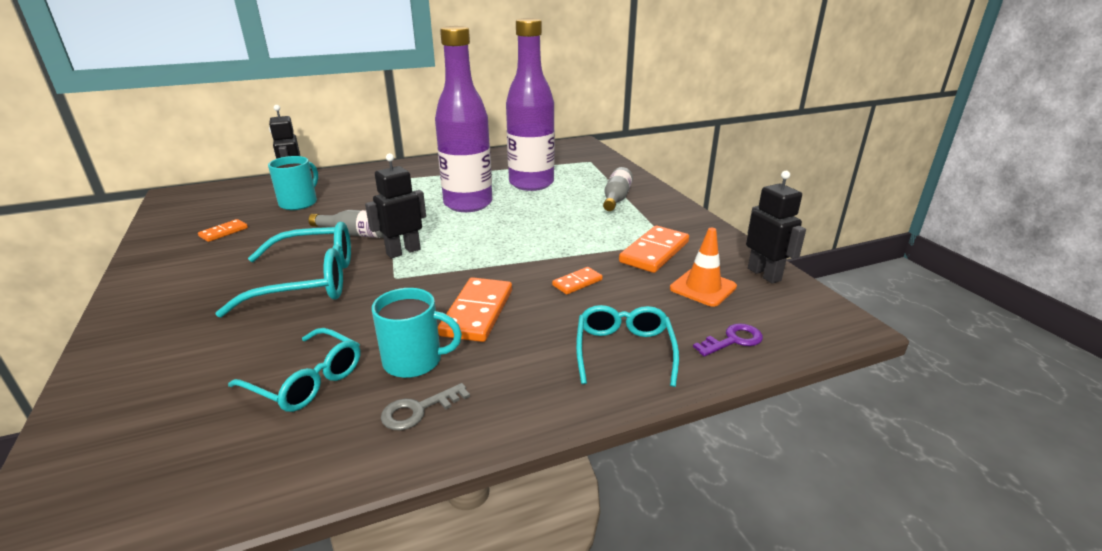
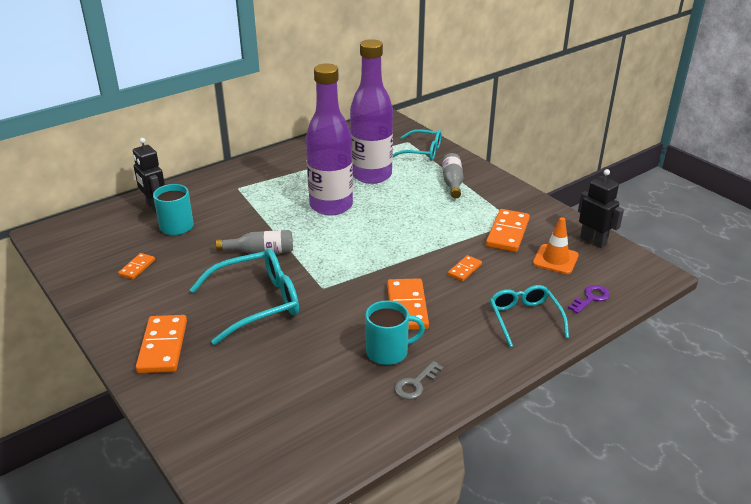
camera: 15 degrees left, 5 degrees up
turquoise glasses [228,328,361,412] -> turquoise glasses moved to [393,129,441,161]
black robot [365,153,426,258] -> none
none -> orange domino [136,315,187,373]

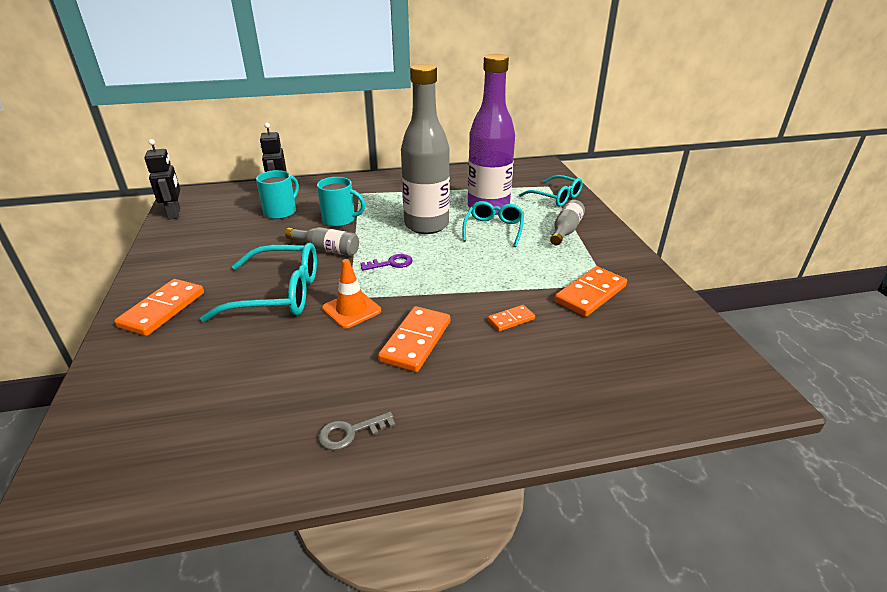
camera: 25 degrees right, 0 degrees up
orange domino [118,253,155,279] -> none
purple bottle [306,64,353,216] -> grey bottle [401,64,450,234]
turquoise mug [365,301,425,365] -> turquoise mug moved to [317,177,365,227]
turquoise glasses [490,285,569,347] -> turquoise glasses moved to [462,201,524,247]
orange traffic cone [533,217,579,274] -> orange traffic cone moved to [322,259,381,329]
purple key [568,285,610,314] -> purple key moved to [360,254,413,271]
black robot [578,169,624,248] -> black robot moved to [144,139,180,219]

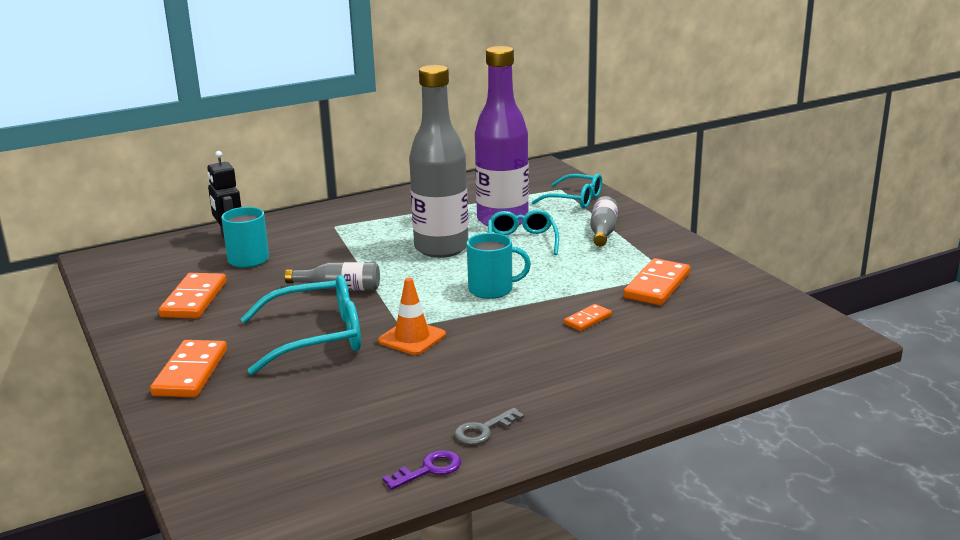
camera: 15 degrees left, 10 degrees down
black robot [144,139,180,219] -> none
turquoise mug [317,177,365,227] -> turquoise mug moved to [467,233,531,299]
purple key [360,254,413,271] -> purple key moved to [383,450,461,490]
orange domino [378,306,450,372] -> orange domino moved to [159,273,227,319]

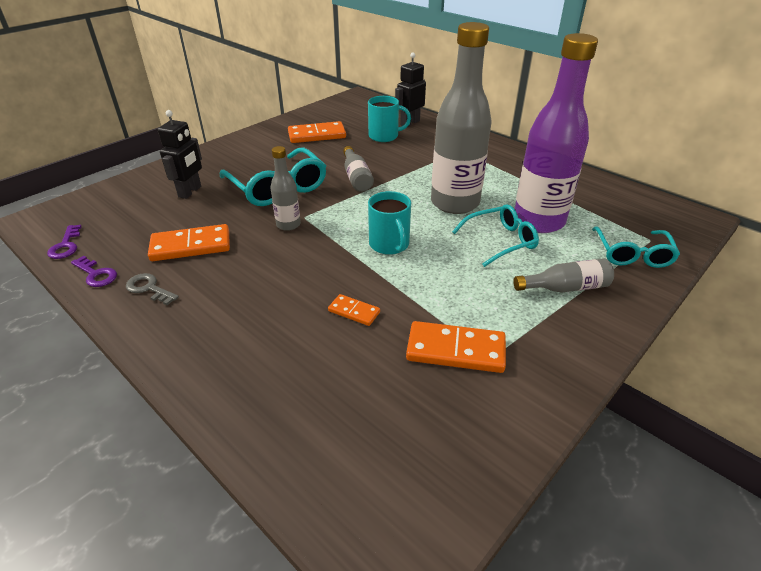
camera: 70 degrees right, 15 degrees up
orange domino [150,340,227,397] -> orange domino moved to [148,224,230,261]
orange traffic cone [378,278,446,355] -> grey bottle [271,146,301,231]
none -> purple key [47,225,82,259]
none -> black robot [158,110,202,199]

